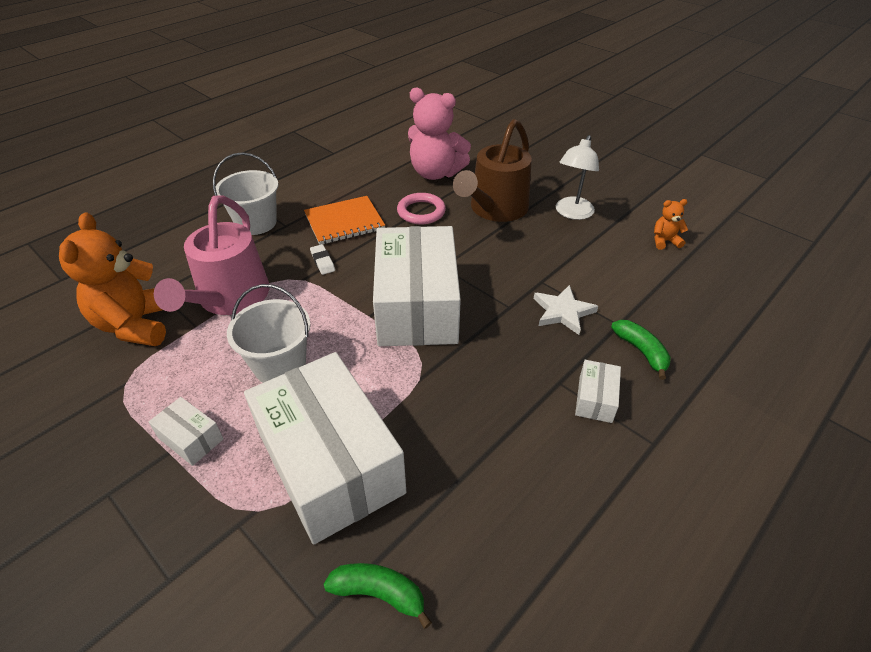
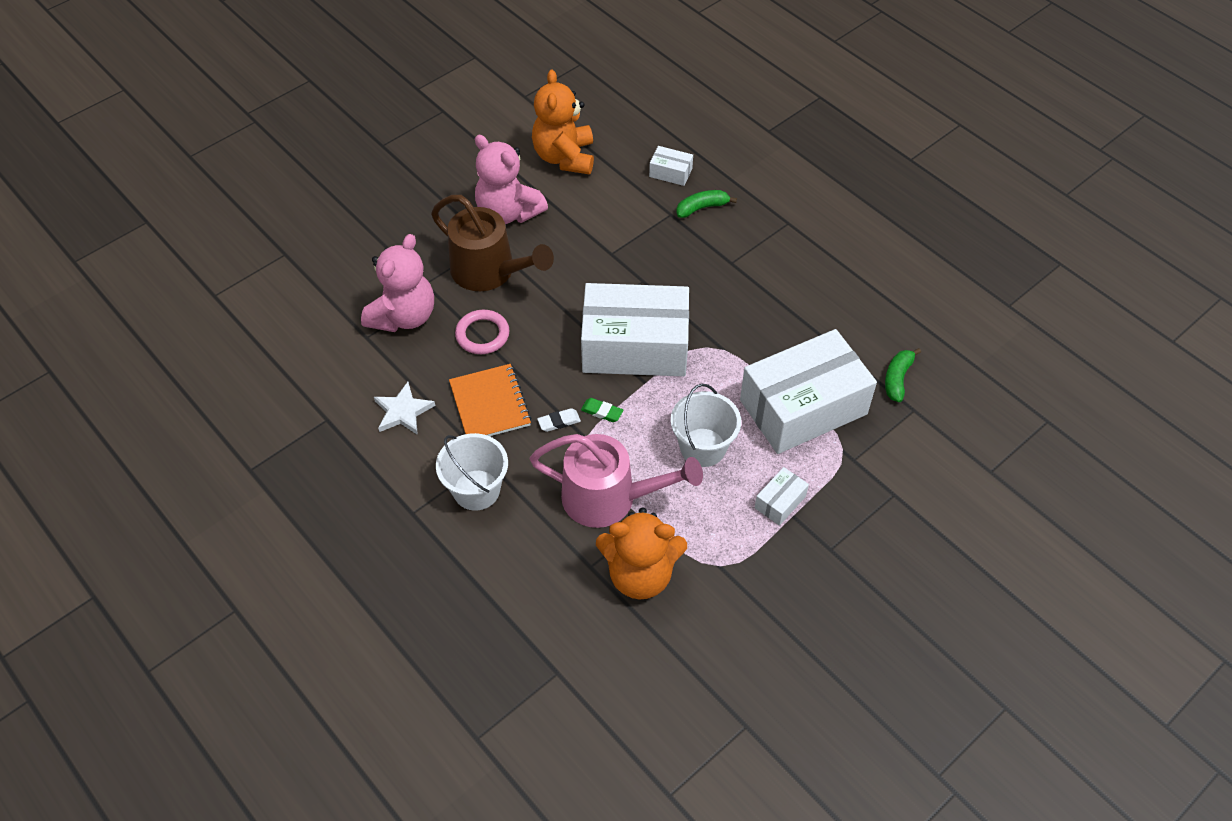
camera: 85 degrees left, 10 degrees up
white star [534,285,598,335] -> white star moved to [374,382,435,435]
white lamp [556,135,599,220] -> pink teddy bear [475,135,548,224]
white box [575,360,621,423] -> white box moved to [649,146,693,186]
orange teddy bear [654,199,688,250] -> orange teddy bear [532,70,594,175], size x2.20
none -> green eraser [581,398,623,422]

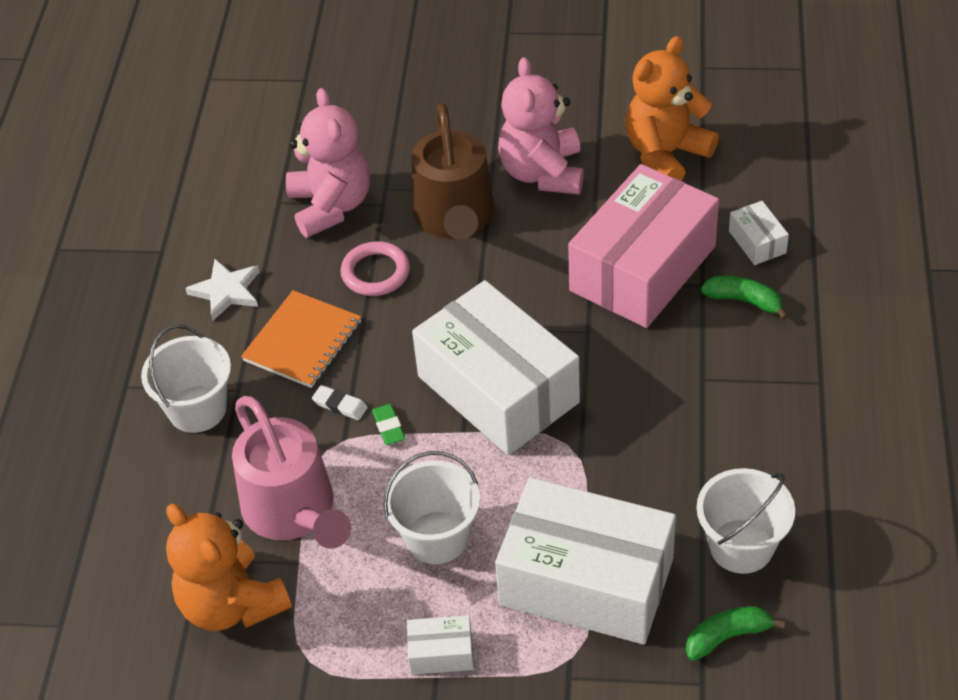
camera: 50 degrees right, 5 degrees down
pink teddy bear [361,234,434,332] -> pink teddy bear turned 90 degrees counterclockwise [286,88,370,238]
none -> pink box [568,164,719,328]
none -> white bucket [697,468,795,574]

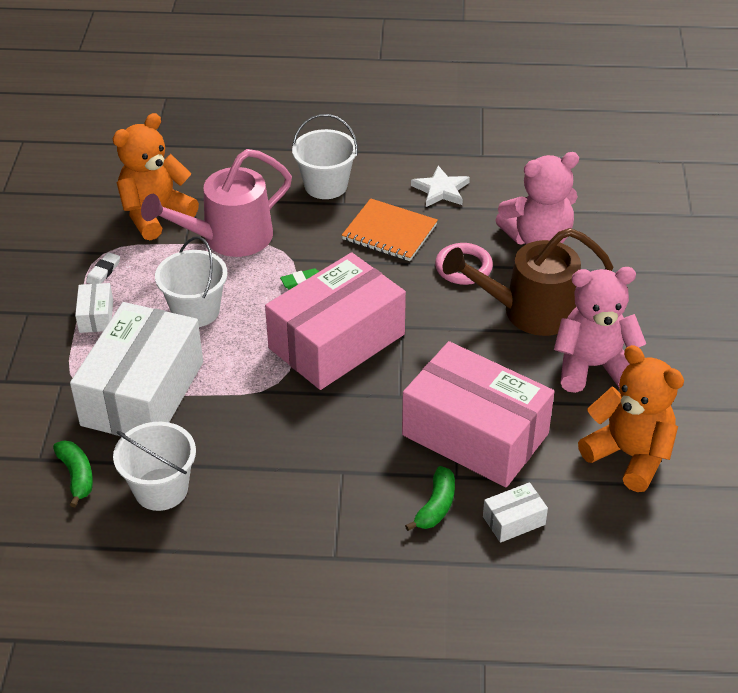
camera: 85 degrees right, 5 degrees down
white eraser [312,385,368,420] -> white eraser moved to [86,252,120,284]
white box [412,280,580,455] -> pink box [265,252,406,390]

